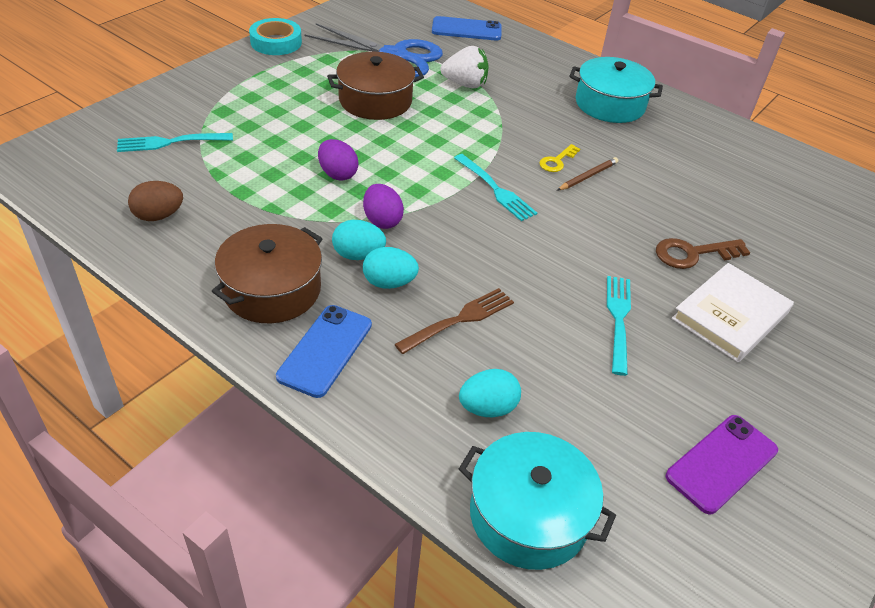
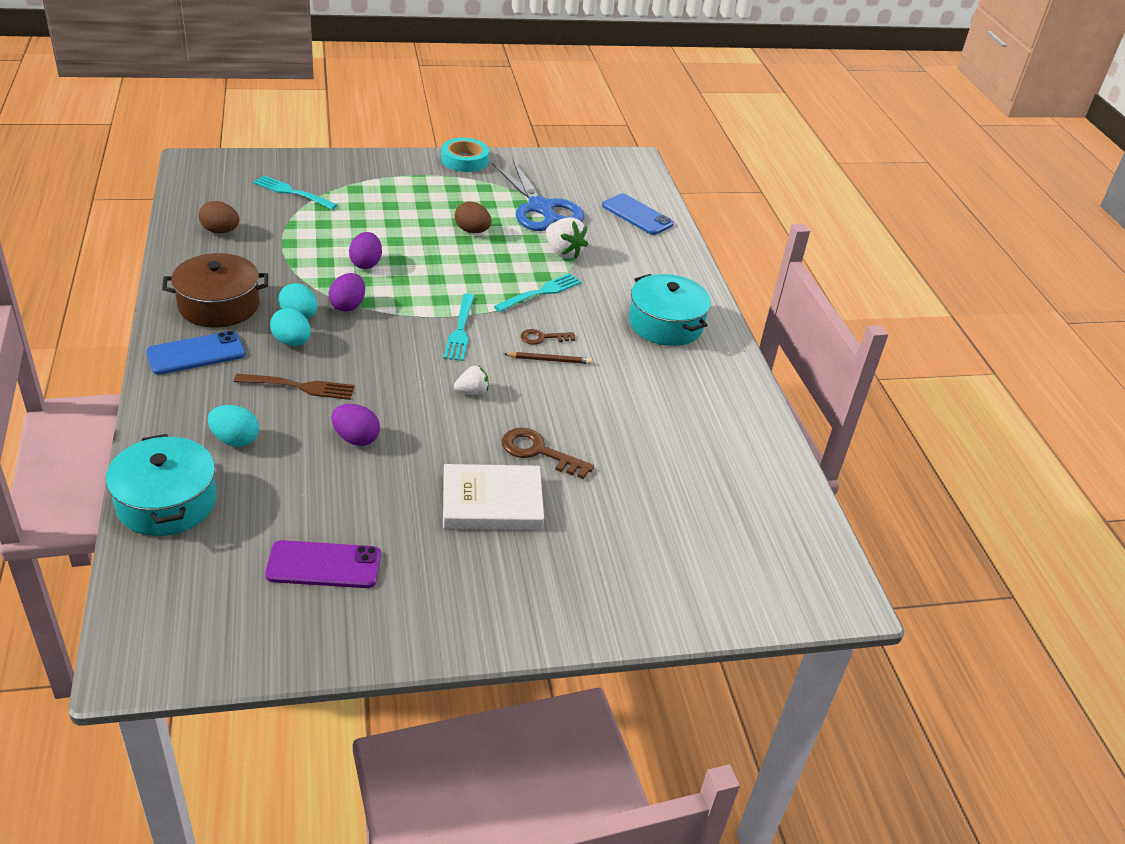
camera: 40 degrees right, 5 degrees down
brown pot [327,52,424,120] -> brown egg [455,202,491,233]
yellow key [539,144,580,172] -> brown key [521,329,575,345]
turquoise fork [607,276,631,376] -> turquoise fork moved to [494,273,582,312]
none -> purple egg [331,404,380,446]
none -> white strawberry [454,365,489,395]

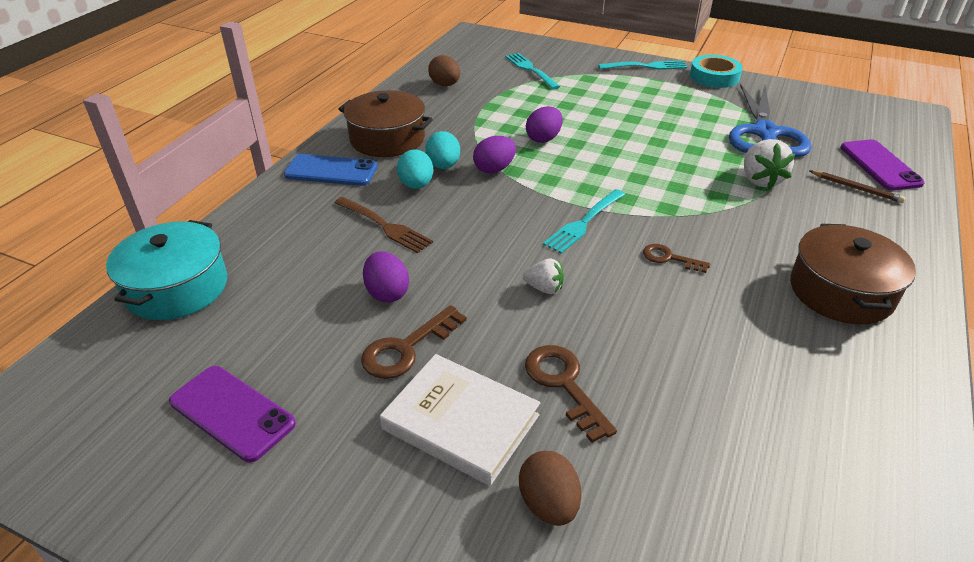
camera: 40 degrees right, 0 degrees up
turquoise egg [208,405,259,447] -> none
brown egg [455,202,491,233] -> brown egg moved to [519,451,581,526]
turquoise fork [494,273,582,312] -> turquoise fork moved to [598,61,687,70]
brown pencil [504,352,592,364] -> brown pencil moved to [810,171,906,203]
blue phone [602,194,674,235] -> purple phone [841,140,925,190]
turquoise pot [629,274,711,346] -> brown pot [790,224,916,324]
none -> brown key [361,305,467,379]

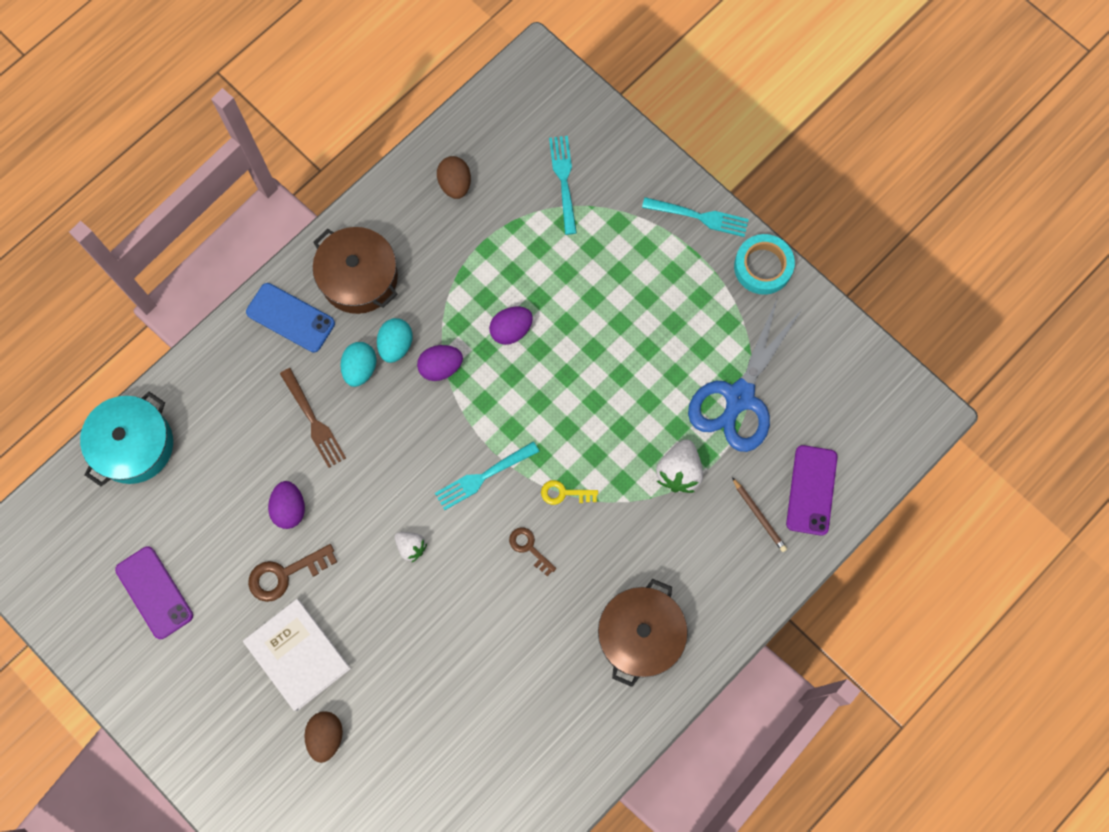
camera: 20 degrees right, 35 degrees up
brown key [525,345,617,443] -> none
none -> yellow key [541,480,598,505]

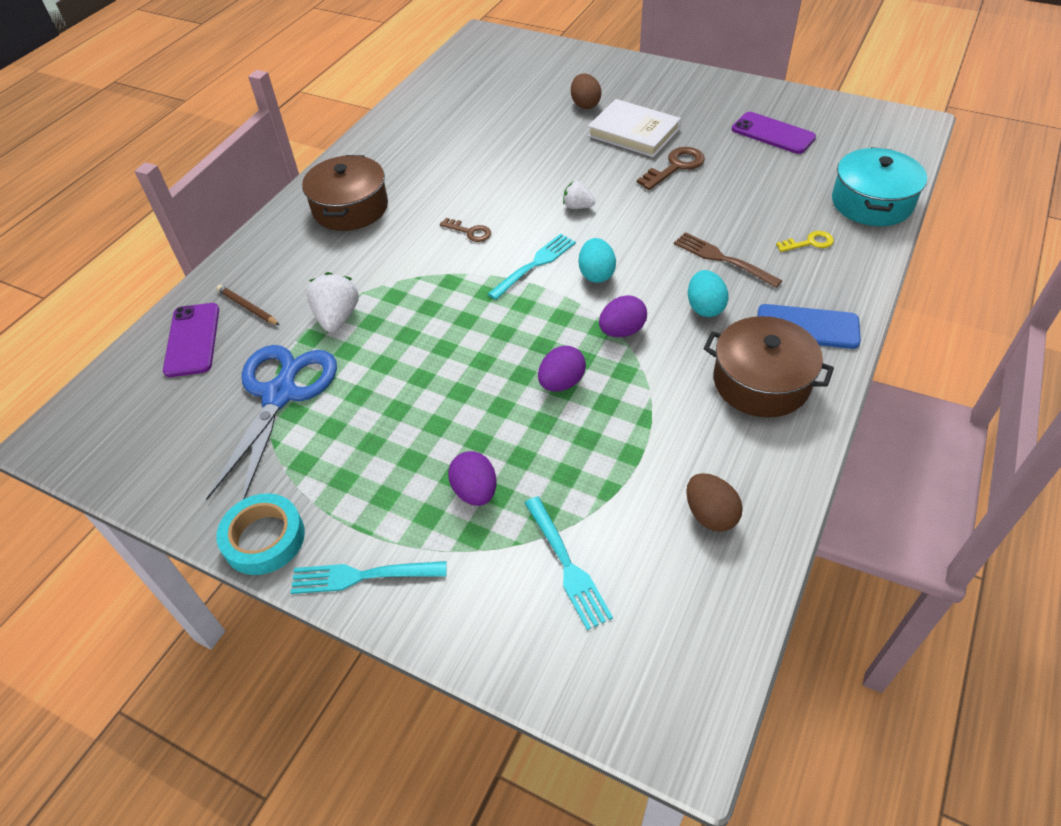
camera: 165 degrees right, 25 degrees down
purple egg [268,481,305,529] -> purple egg moved to [448,451,496,506]
turquoise egg [377,318,413,363] -> turquoise egg moved to [579,238,616,283]
yellow key [541,480,598,505] -> yellow key moved to [776,231,834,252]

